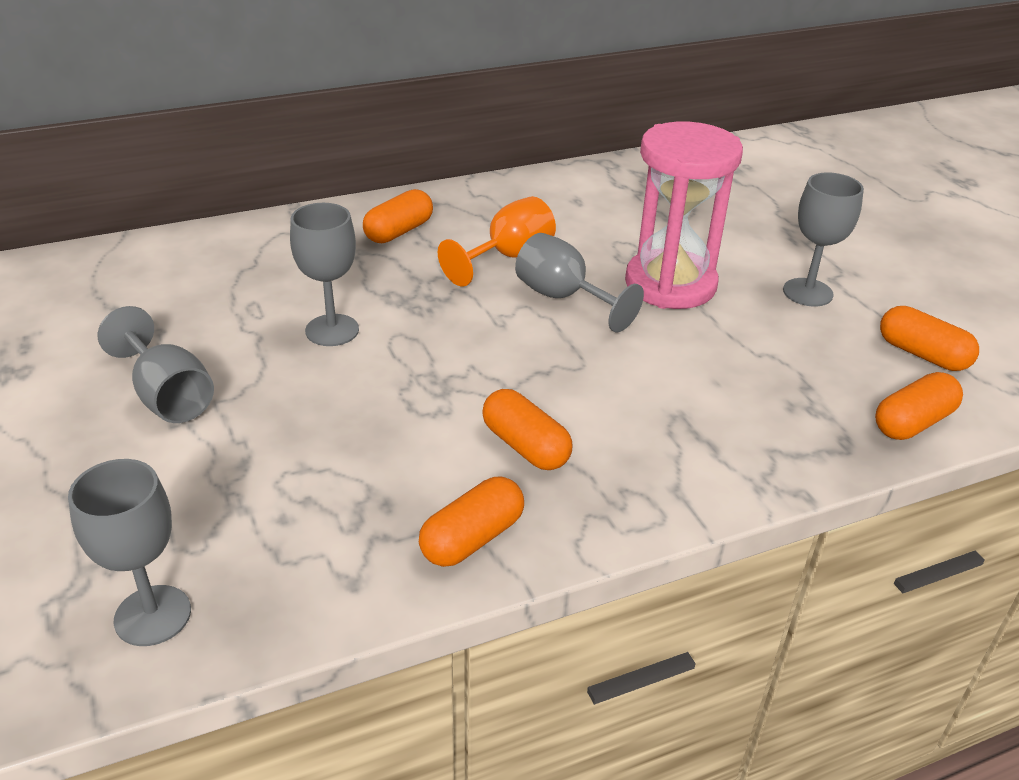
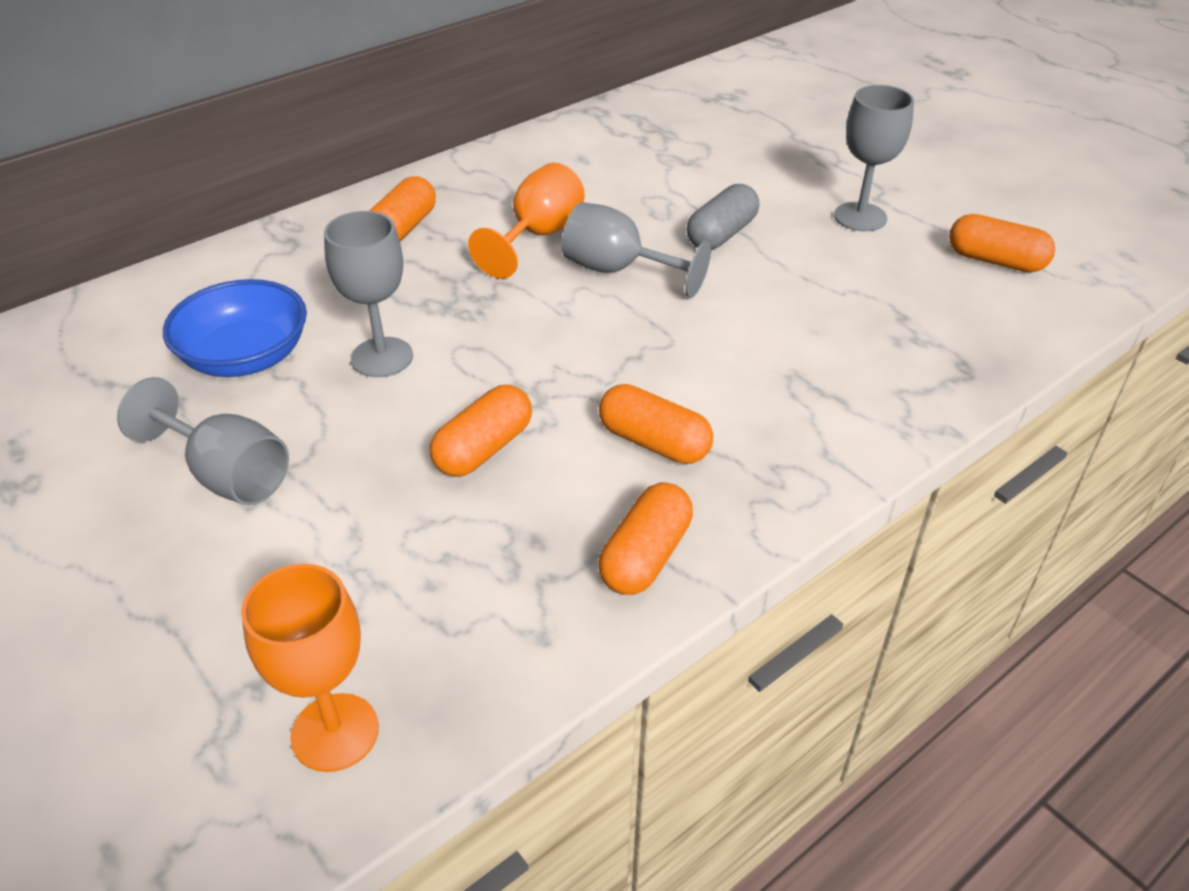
camera: 15 degrees left, 5 degrees up
grey goblet [68,459,191,646] -> orange goblet [241,564,379,772]
pink hourglass [625,122,743,309] -> grey capsule [687,184,759,250]
orange capsule [875,372,963,440] -> orange capsule moved to [430,385,532,477]
none -> blue bowl [163,279,307,377]

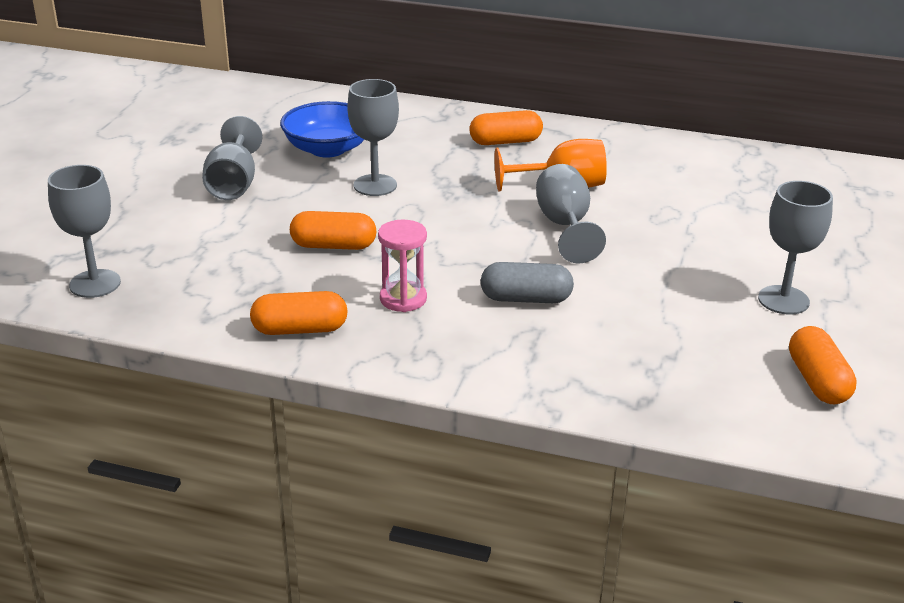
camera: 55 degrees right, 10 degrees down
orange goblet [241,564,379,772] -> grey goblet [48,165,121,298]
orange capsule [599,384,713,464] -> pink hourglass [378,220,427,312]
grey capsule [687,184,759,250] -> grey capsule moved to [481,262,574,303]

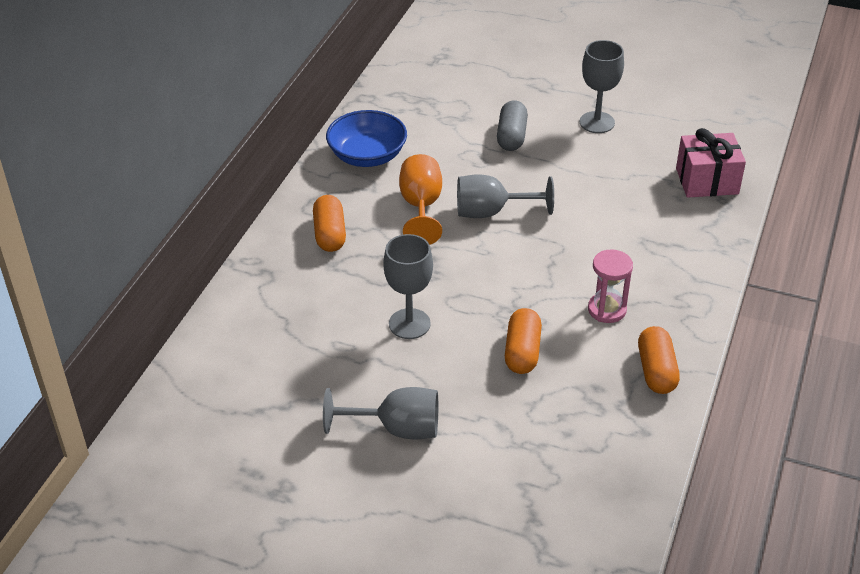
camera: 85 degrees left, 10 degrees up
grey goblet [48,165,121,298] -> none
blue bowl [280,101,364,158] -> blue bowl moved to [326,110,407,167]
grey capsule [481,262,574,303] -> grey capsule moved to [497,100,528,151]
orange capsule [789,326,857,404] -> none
none -> pink gift [676,128,746,198]

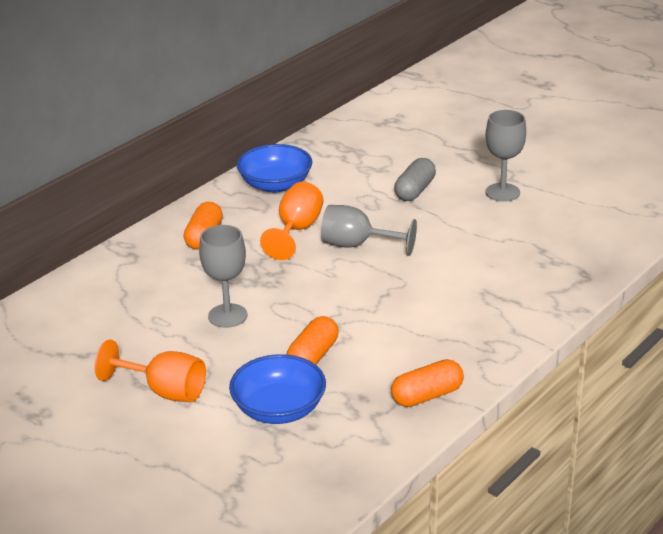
camera: 20 degrees right, 10 degrees down
grey goblet [323,387,438,439] -> orange goblet [94,339,206,402]
pink hourglass [588,249,633,323] -> none
orange capsule [638,326,680,394] -> orange capsule turned 45 degrees clockwise [391,359,464,407]
pink gift [676,128,746,198] -> none
none -> blue bowl [229,354,326,424]

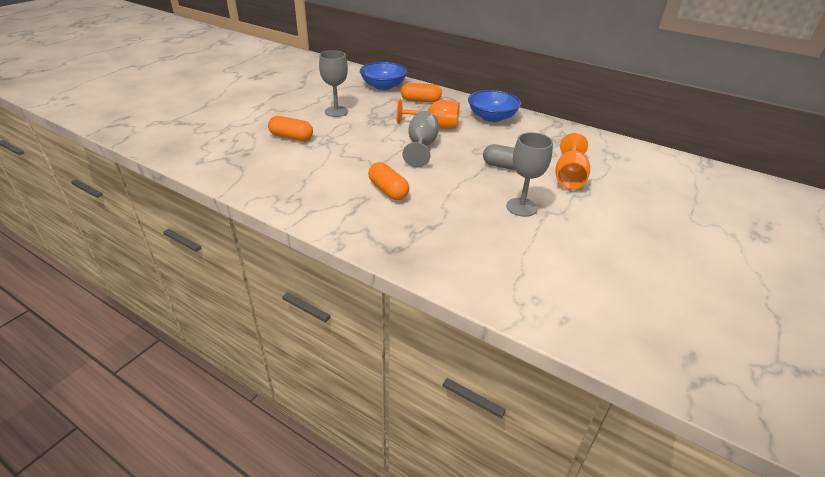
camera: 80 degrees right, 5 degrees up
orange goblet [94,339,206,402] -> orange goblet moved to [555,133,590,190]
blue bowl [229,354,326,424] -> blue bowl moved to [360,62,407,90]
orange capsule [391,359,464,407] -> orange capsule moved to [368,162,409,200]

